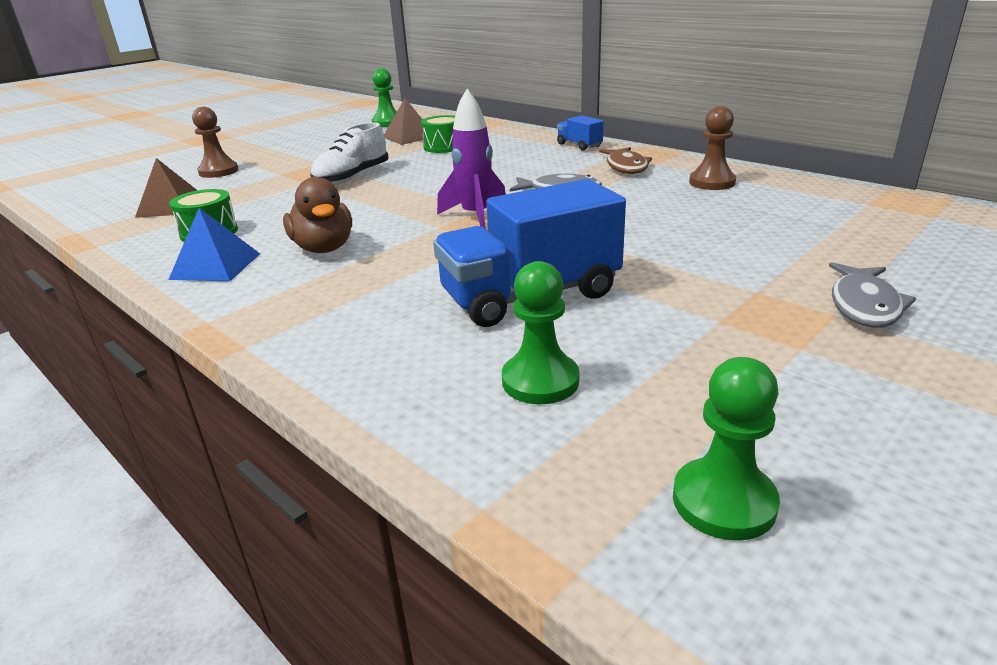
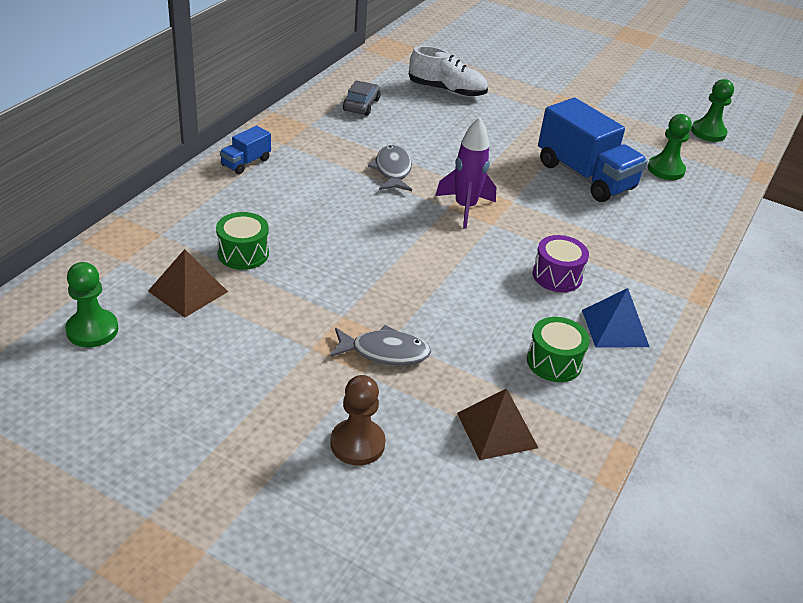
camera: 110 degrees left, 10 degrees up
brown duck [283,177,352,253] -> purple drum [532,235,589,292]
white shoe [310,122,389,185] -> white shoe moved to [409,46,488,97]
brown fish [599,147,652,174] -> none
brown pawn [689,106,736,190] -> grey car [343,80,380,116]
grey fish [829,262,916,327] -> grey fish moved to [330,325,431,365]

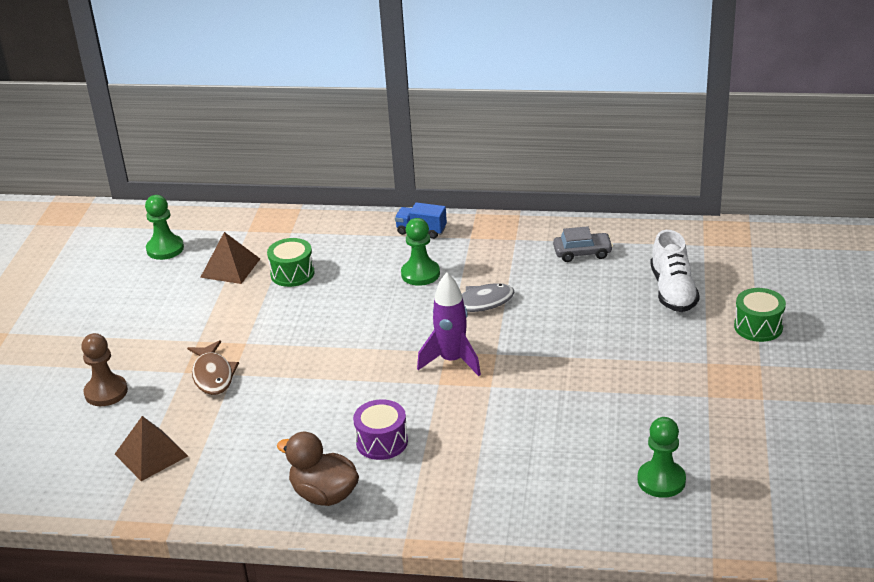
camera: 75 degrees right, 5 degrees down
grey fish [330,325,431,365] -> brown fish [187,340,239,395]
green drum [527,317,590,382] -> green drum moved to [734,288,786,342]
blue truck [538,98,648,202] -> none
blue pyramid [582,288,650,348] -> brown duck [277,432,359,506]
green pawn [691,79,734,142] -> green pawn moved to [401,218,440,286]

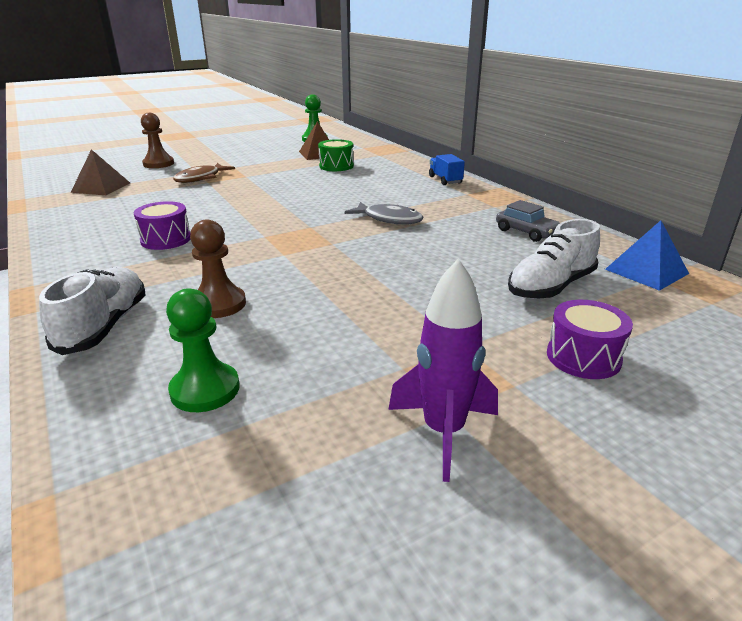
camera: 50 degrees right, 5 degrees down
brown duck [277,432,359,506] -> none
green pawn [401,218,440,286] -> none
purple rocket [417,273,481,376] -> purple rocket moved to [388,259,498,482]
green drum [734,288,786,342] -> purple drum [547,300,633,379]
none -> white shoe [39,267,145,355]
none -> brown pawn [190,220,246,318]
none -> blue pyramid [605,220,689,291]

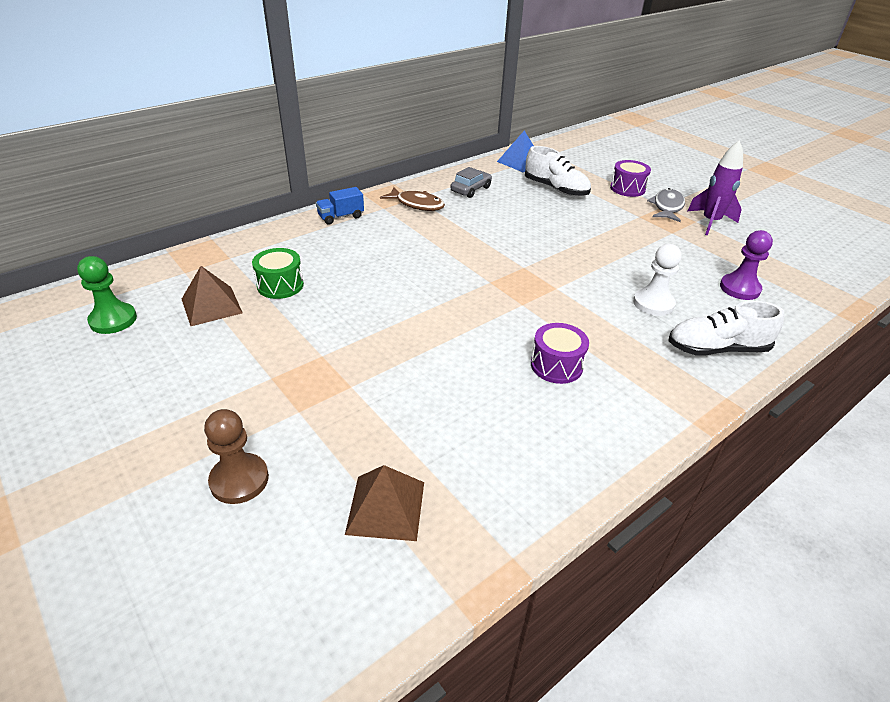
camera: 100 degrees left, 10 degrees up
green pawn [166,288,240,412] -> purple pawn [720,230,773,300]
brown fish [173,163,235,183] -> brown fish moved to [380,187,445,211]
brown pawn [190,220,246,318] -> white pawn [633,244,682,316]
grey fish [344,202,424,225] -> grey fish moved to [647,188,685,222]

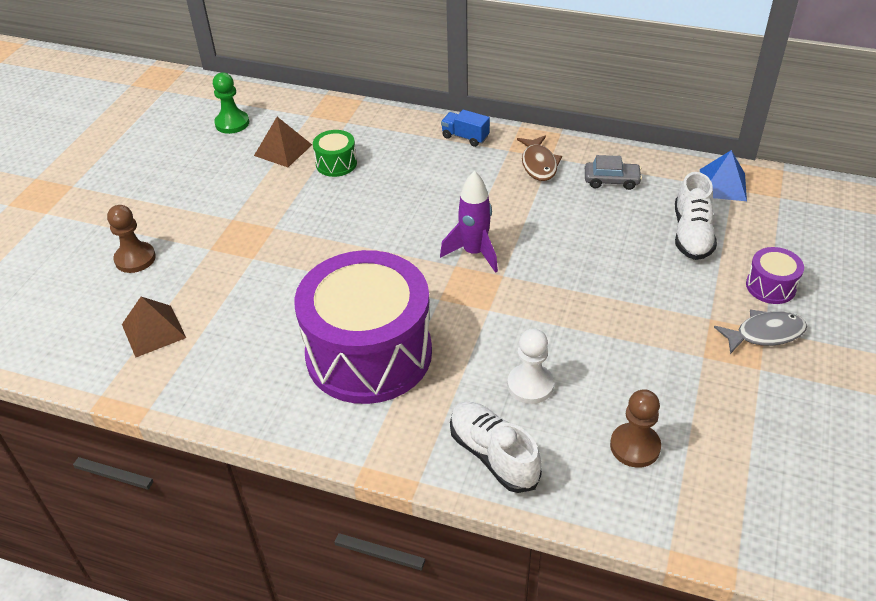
camera: 60 degrees right, 5 degrees up
purple drum [531,323,589,384] -> purple drum [294,250,432,404], size x2.47
purple rocket [687,140,743,235] -> purple rocket moved to [440,171,498,273]
purple pawn [720,230,773,300] -> brown pawn [610,389,661,468]

